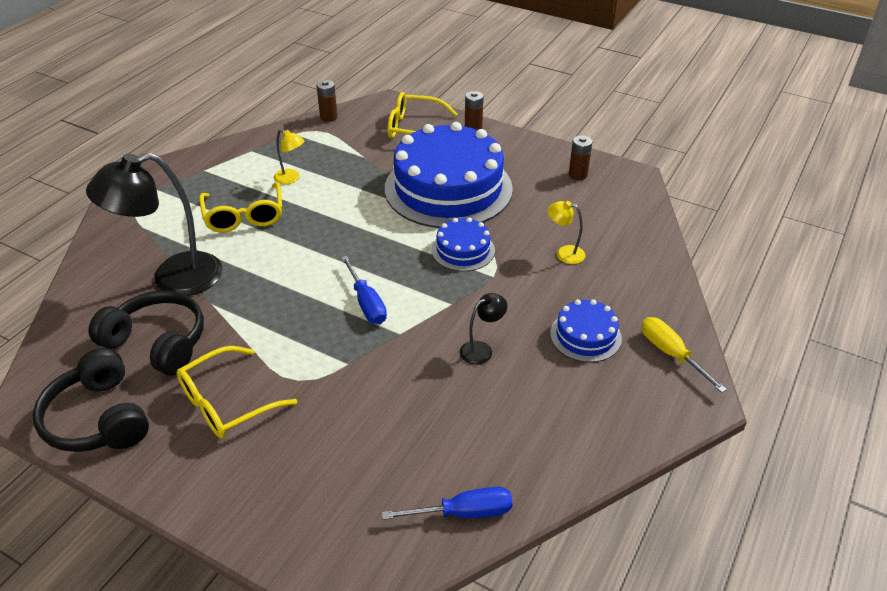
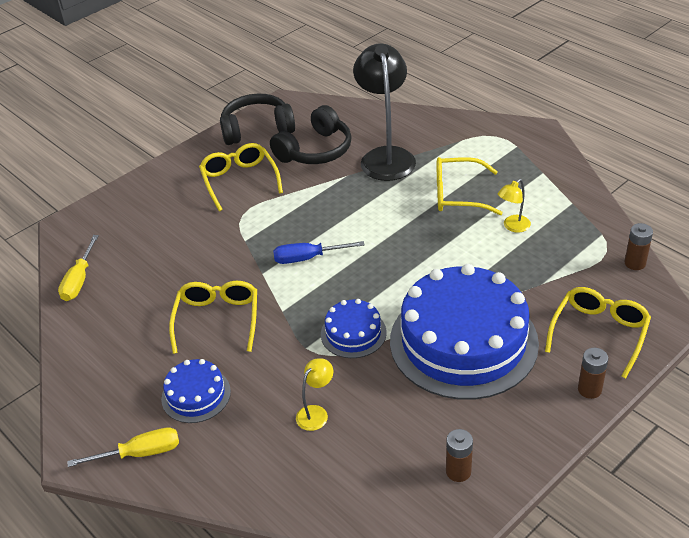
camera: 110 degrees right, 0 degrees up
blue screwdriver [382,487,513,520] -> yellow screwdriver [58,235,99,301]
black lamp [460,293,508,365] -> yellow glasses [169,281,257,354]

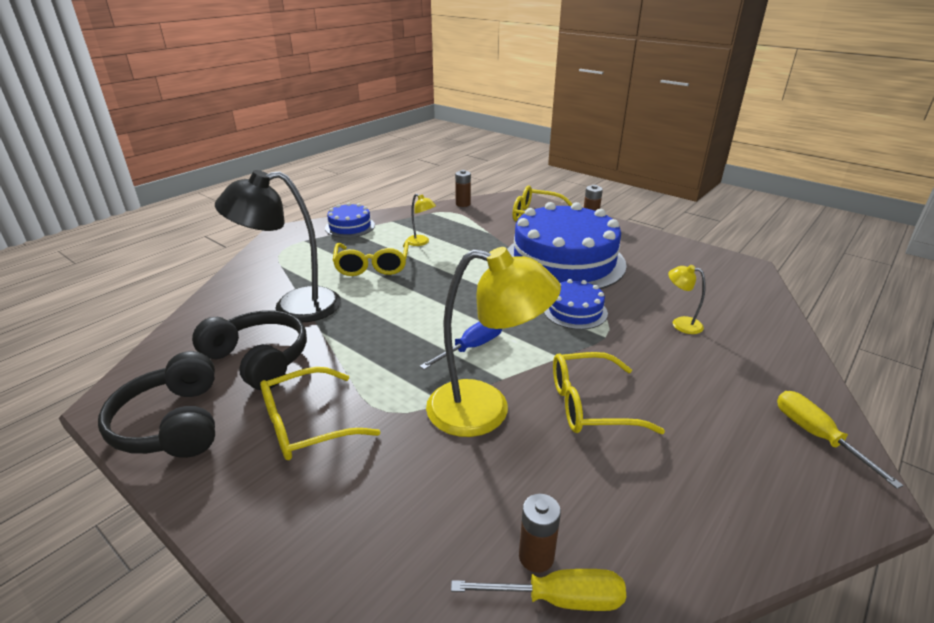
camera: 100 degrees left, 10 degrees down
blue cake [161,359,231,423] -> blue cake moved to [325,203,375,238]
blue screwdriver [273,241,364,264] -> blue screwdriver turned 120 degrees counterclockwise [419,321,502,370]
brown battery [446,429,473,482] -> brown battery moved to [519,494,561,573]
none -> yellow lamp [426,247,561,437]

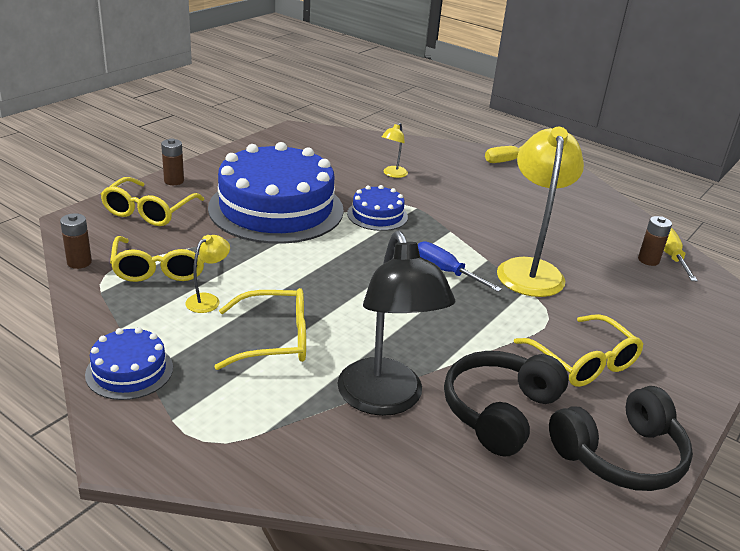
camera: 95 degrees left, 0 degrees up
yellow glasses [553,352,665,434] -> yellow glasses moved to [110,236,205,282]

